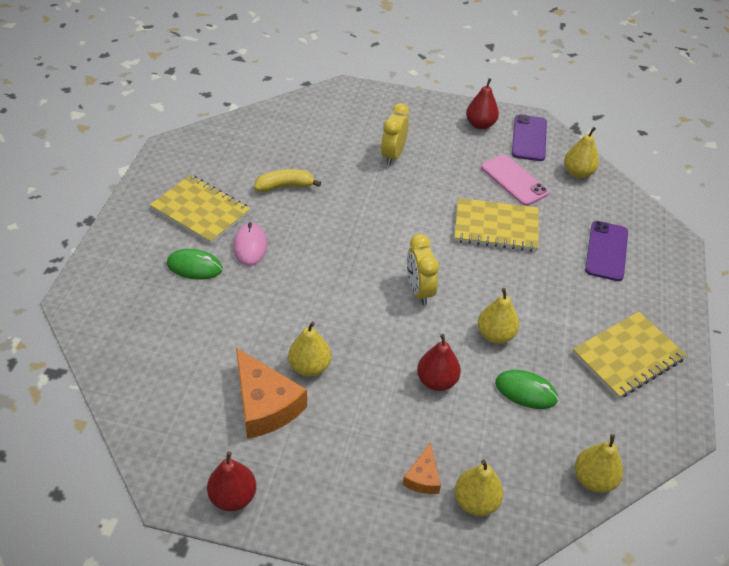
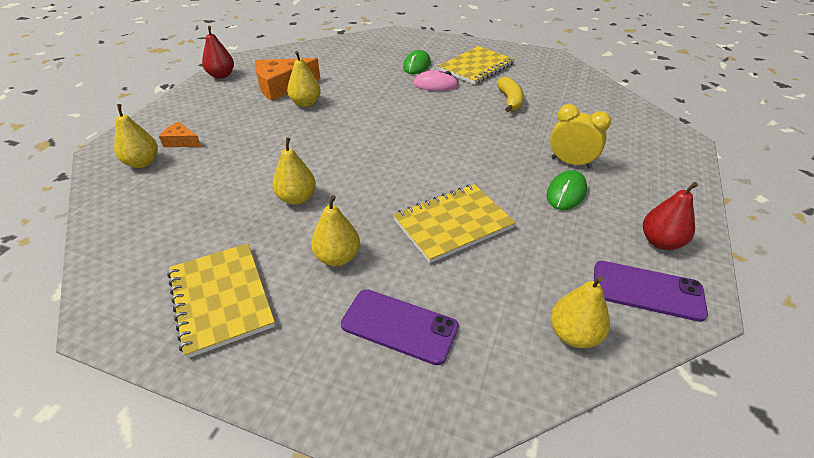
camera: 100 degrees right, 5 degrees down
yellow clock [407,234,439,305] -> none
red pear [417,334,461,391] -> none
yellow notebook [454,198,539,252] -> yellow notebook turned 45 degrees clockwise [393,184,516,263]
pink phone [481,154,549,206] -> none
green mouse [495,370,558,409] -> green mouse moved to [547,170,587,210]
yellow pear [575,434,623,493] -> yellow pear moved to [311,195,360,266]

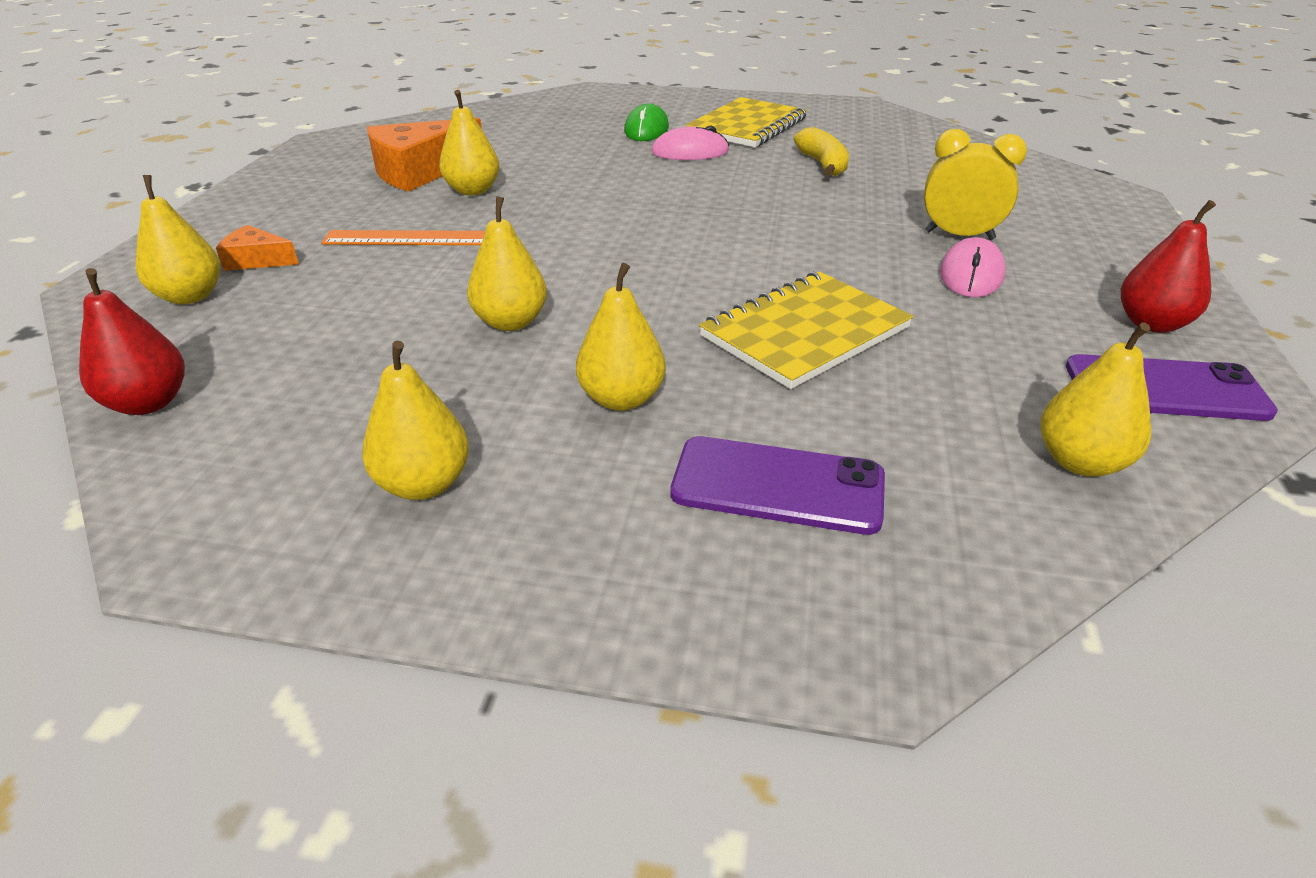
camera: 10 degrees left, 5 degrees down
yellow notebook [168,243,275,359] -> yellow pear [362,341,469,500]
red pear [202,26,234,79] -> red pear moved to [79,268,185,415]
green mouse [547,170,587,210] -> pink mouse [940,237,1006,297]
none -> orange ruler [321,230,485,245]

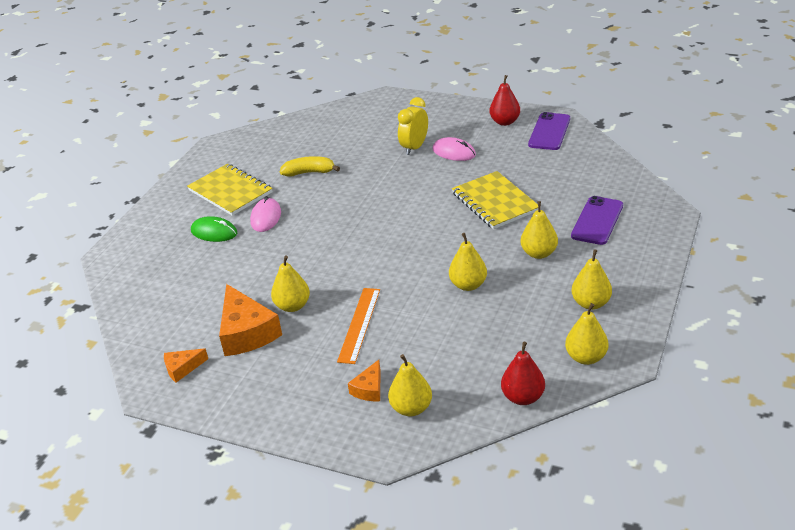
camera: 75 degrees left, 0 degrees up
yellow pear [1040,322,1152,477] -> yellow pear moved to [565,303,609,365]
none -> orange cheese [164,348,208,383]

